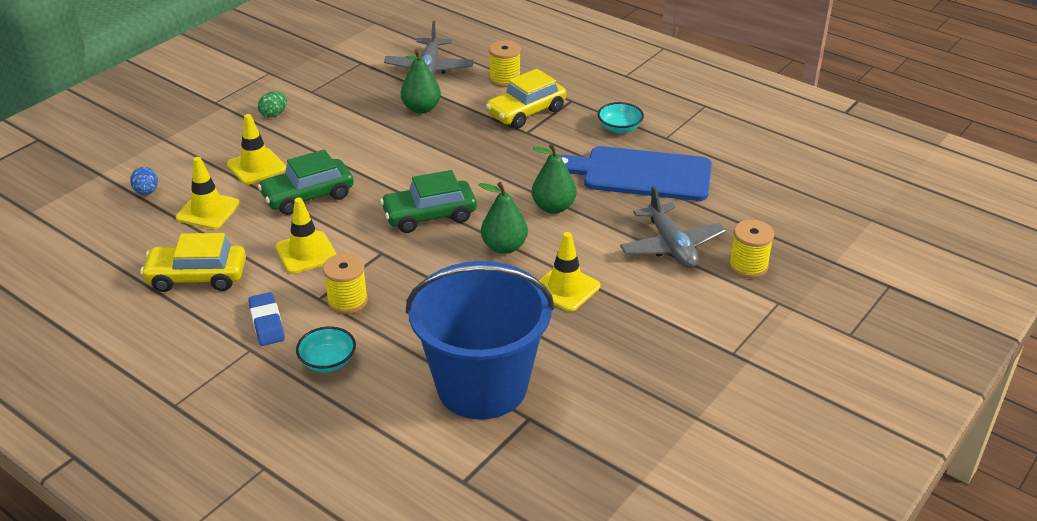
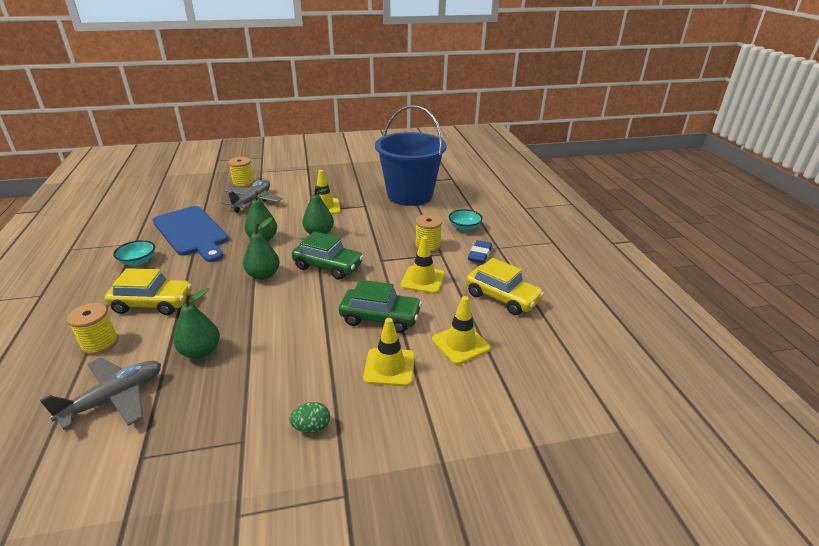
camera: 140 degrees left, 5 degrees down
blue egg [130,167,158,195] -> none
none -> green pear [243,217,280,280]

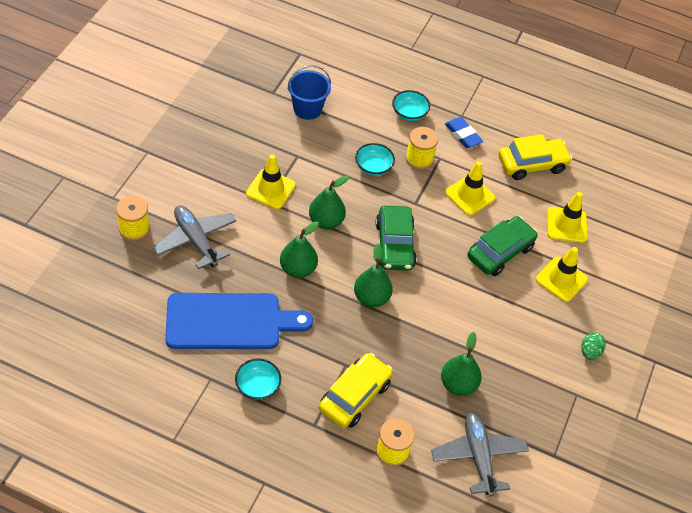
camera: 60 degrees left, 20 degrees up
green car [292,231,364,280] -> green car turned 120 degrees clockwise [376,206,417,270]
blue bucket [375,105,447,206] -> blue bucket [288,65,331,120], size x0.49
none -> turquoise bowl [355,143,395,176]

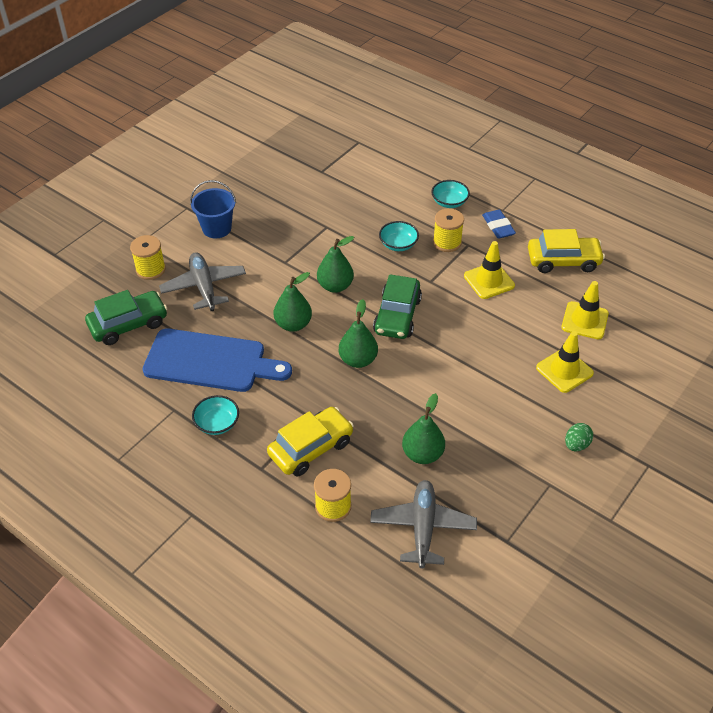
camera: 20 degrees right, 5 degrees down
yellow traffic cone [246,154,296,209] -> none
blue bucket [288,65,331,120] -> blue bucket moved to [190,180,236,238]
green car [467,216,538,276] -> green car moved to [85,290,167,345]

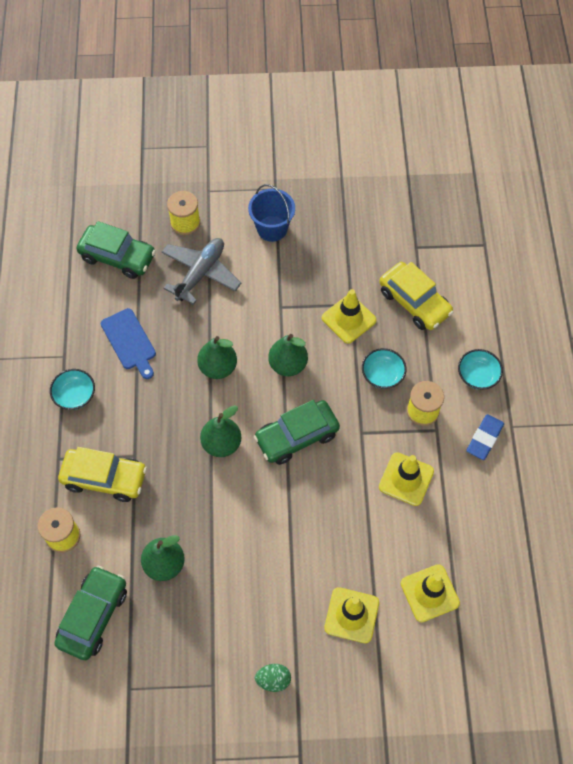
camera: 50 degrees right, 15 degrees up
blue cutting board [142,328,292,392] -> blue cutting board [101,308,156,379], size x0.57
grey plane [370,480,477,568] -> green car [54,566,127,660]
yellow car [528,229,605,273] -> yellow car moved to [379,262,454,330]
none -> yellow traffic cone [322,289,376,344]

